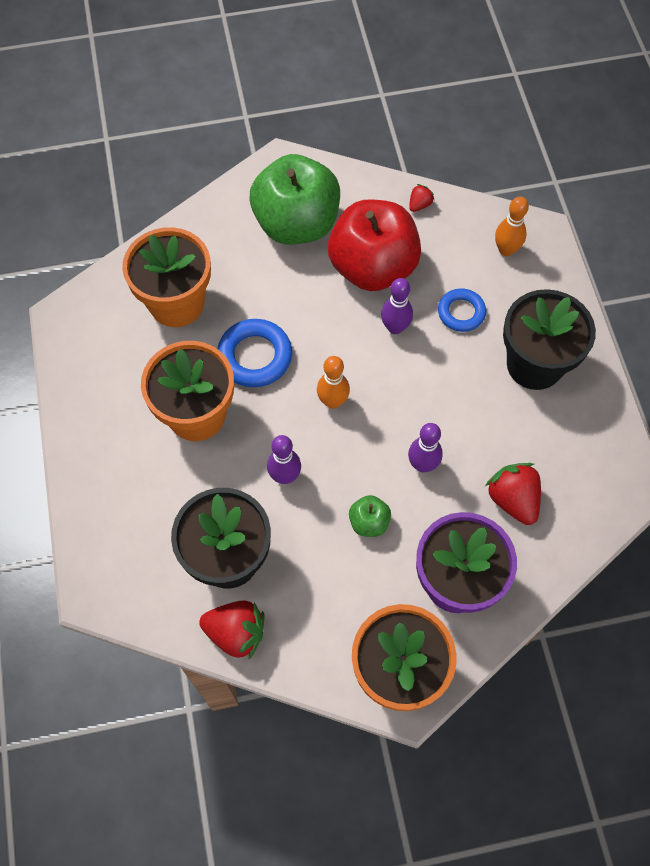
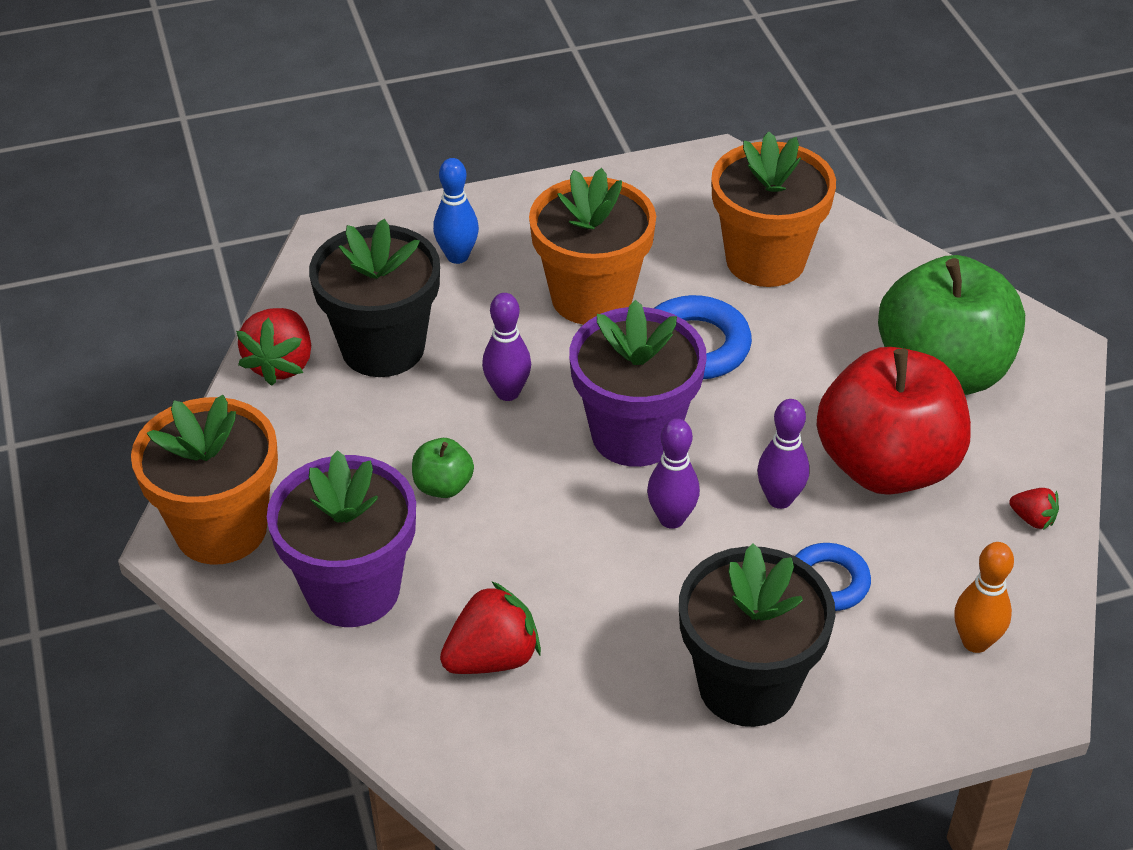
camera: 85 degrees right, 20 degrees down
orange bowling pin [317,356,350,409] -> purple flower pot [569,300,707,467]
purple bowling pin [408,423,443,472] -> purple bowling pin moved to [647,419,700,529]
none -> blue bowling pin [433,158,479,264]

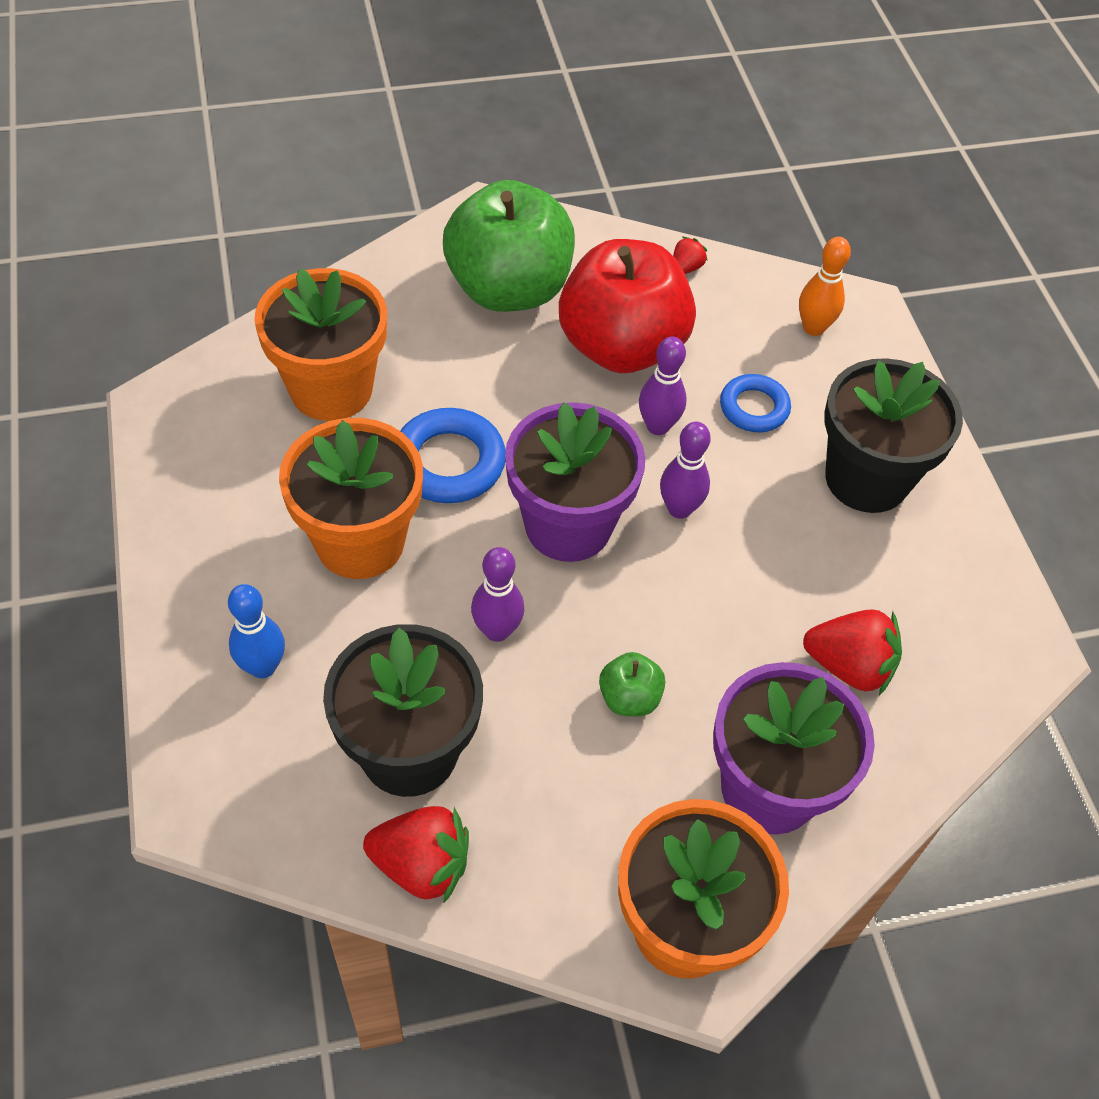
camera: 90 degrees left, 10 degrees up
red strawberry [440,581,541,674] -> red strawberry turned 135 degrees clockwise [803,609,902,695]

